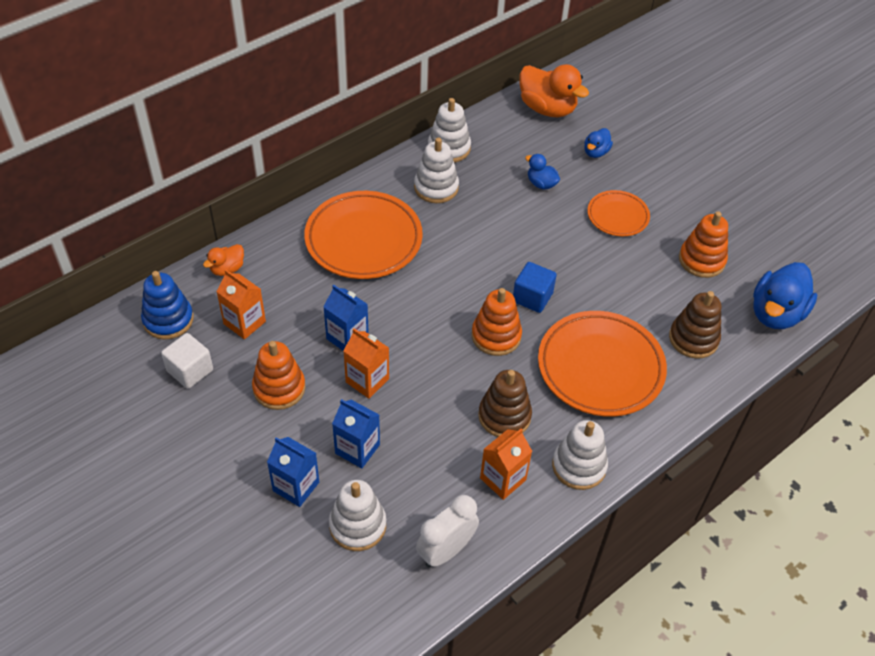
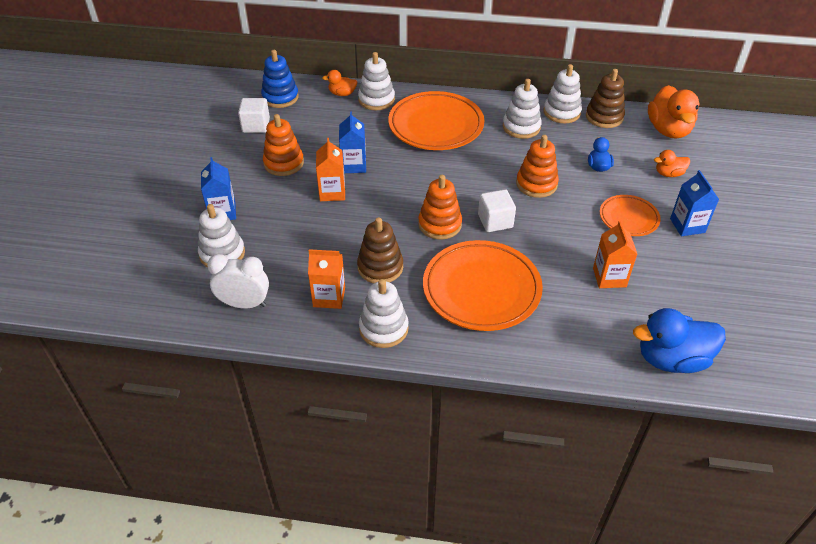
camera: 50 degrees right, 5 degrees down
orange carton [216,270,266,339] -> orange carton moved to [593,221,637,288]
blue carton [332,399,380,468] -> blue carton moved to [670,170,719,236]
blue cube [513,262,557,313] -> white cube [478,189,516,232]
blue duck [584,128,613,158] -> orange duck [654,150,690,177]
brown stacking toy [669,291,721,359] -> brown stacking toy moved to [586,69,625,128]
orange stacking toy [679,211,728,278] -> orange stacking toy moved to [516,135,559,198]
none -> white stacking toy [358,52,395,110]

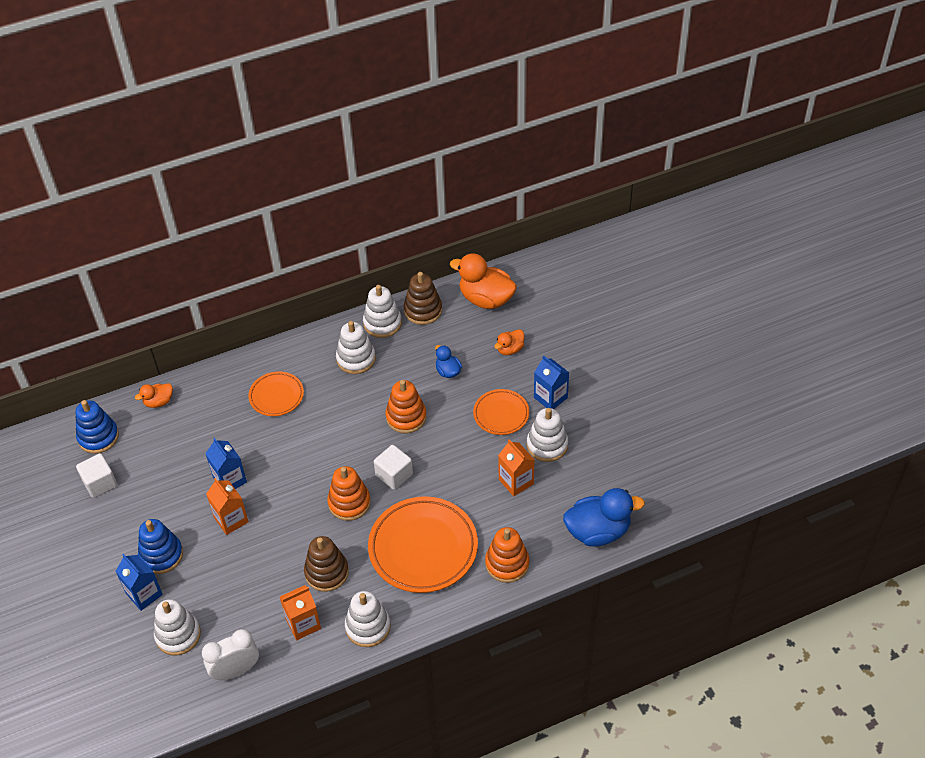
camera: 30 degrees left, 5 degrees up
orange stacking toy [263,114,304,176] -> orange stacking toy moved to [485,527,529,583]
white stacking toy [358,52,395,110] -> white stacking toy moved to [527,408,568,462]
orange plate [388,91,484,150] -> orange plate [248,372,304,416], size x0.55
blue duck [633,308,726,373] -> blue duck turned 150 degrees counterclockwise [563,488,645,547]
orange duck [648,85,700,139] -> orange duck turned 150 degrees clockwise [450,253,517,309]
none -> blue stacking toy [138,519,183,574]

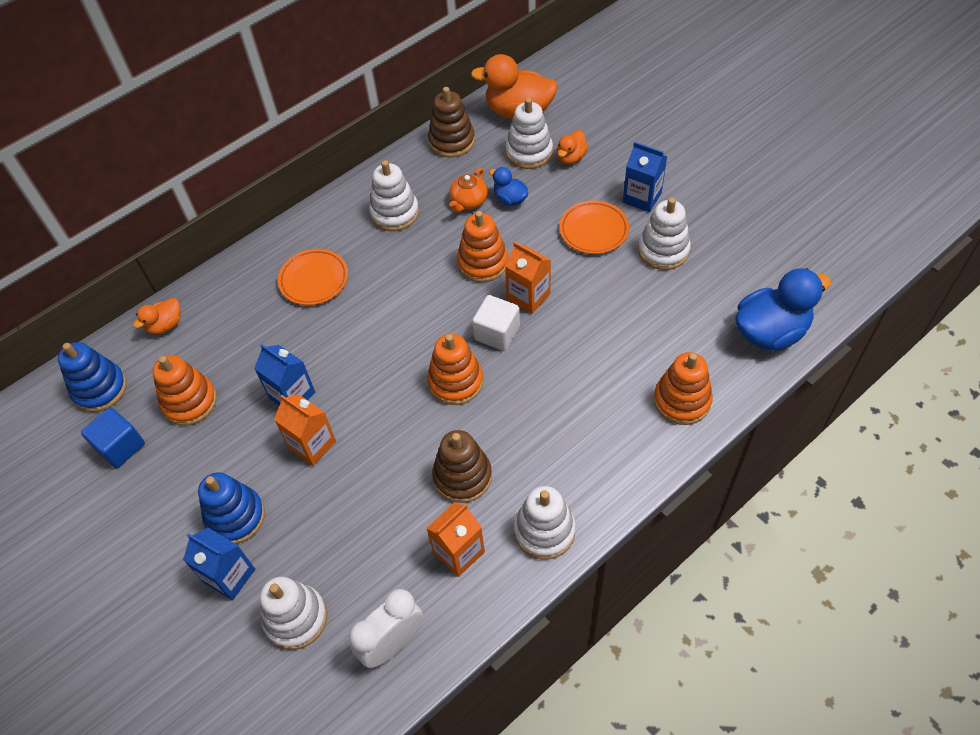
camera: 15 degrees left, 5 degrees up
white cube [76,453,117,498] -> blue cube [81,407,145,468]
white stacking toy [363,285,402,338] -> white stacking toy moved to [506,98,553,169]
orange plate [368,496,478,593] -> none
orange carton [498,439,534,497] -> orange carton moved to [505,242,551,314]
none -> orange stacking toy [152,355,217,425]
none -> orange teapot [449,168,488,213]

